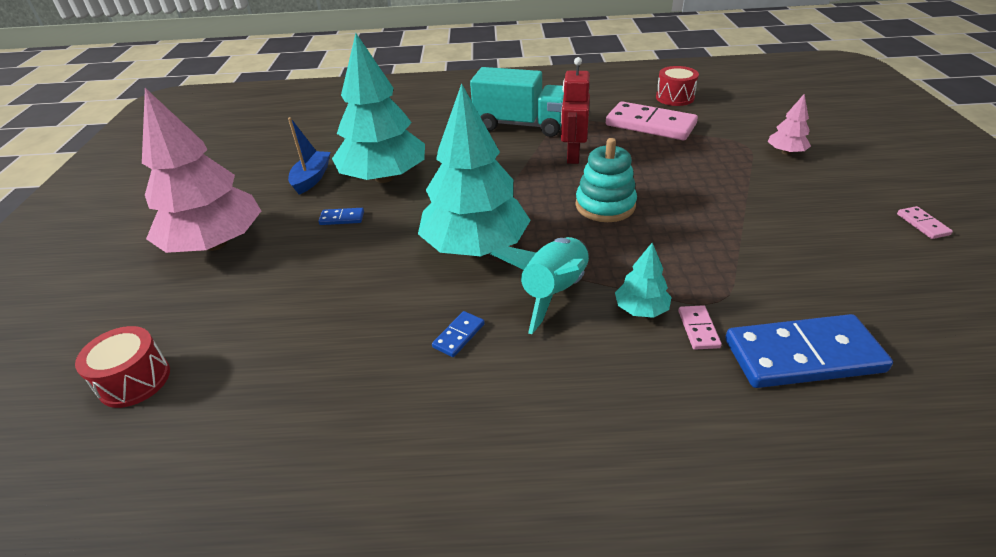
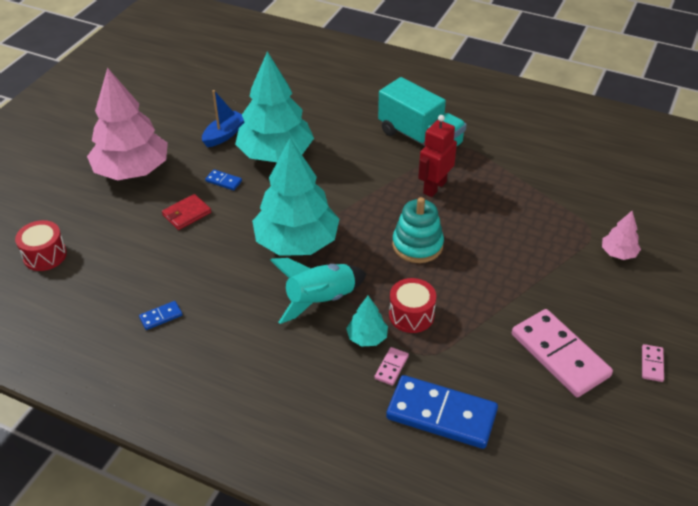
camera: 25 degrees right, 5 degrees up
blue domino [432,311,485,357] -> blue domino moved to [139,301,183,330]
pink domino [606,101,698,140] -> pink domino moved to [512,309,613,397]
red drum [656,66,699,106] -> red drum moved to [389,278,436,333]
none -> red wallet [162,194,211,230]

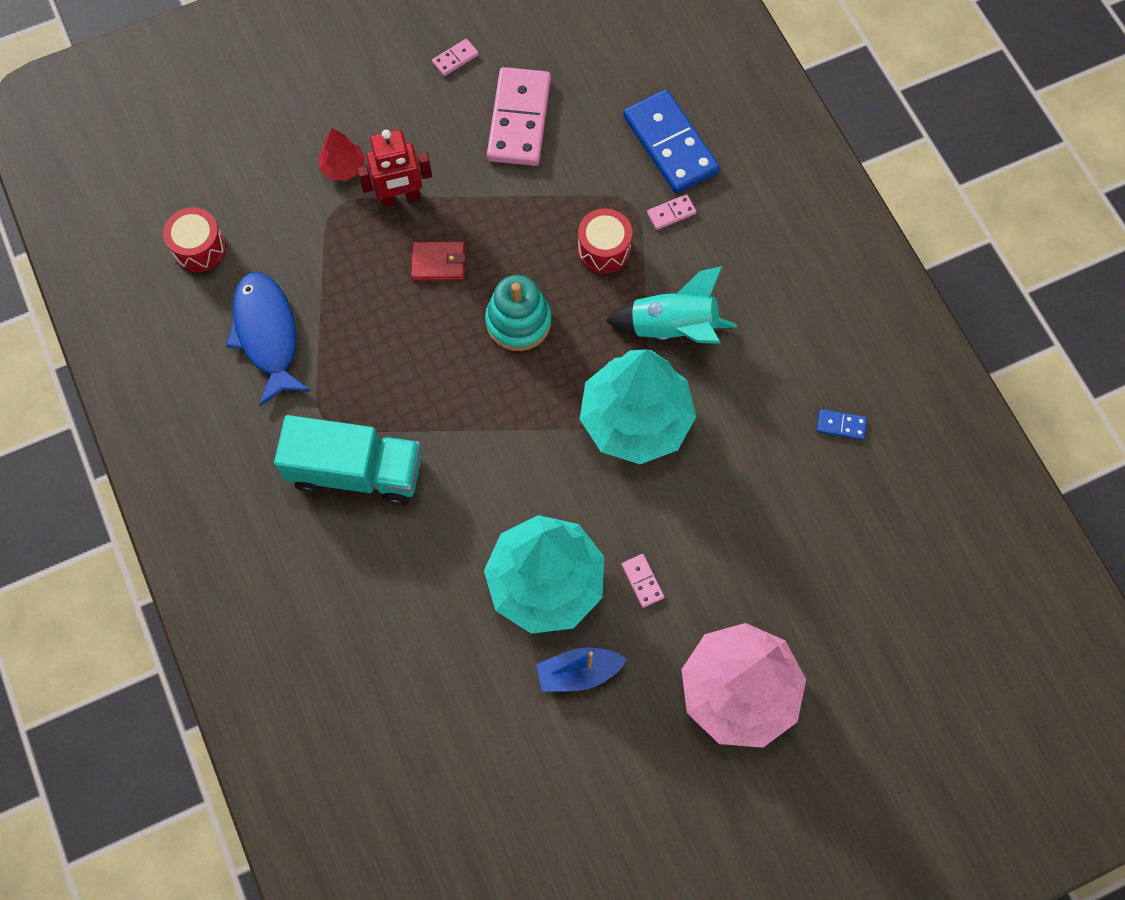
camera: 140 degrees left, 25 degrees up
red drum [15,220,67,271] -> red drum moved to [163,207,226,272]
red wallet [162,194,211,230] -> red wallet moved to [411,242,466,280]
blue domino [205,170,242,190] -> pink domino [622,554,665,608]
turquoise tree [346,296,388,347] -> none
turquoise truck [378,77,467,146] -> turquoise truck turned 105 degrees clockwise [274,415,421,506]
red robot [418,115,457,197] -> red robot moved to [357,130,432,207]
pink tree [602,211,641,260] -> red tree [319,128,365,181]
none -> blue fish [226,272,311,407]

